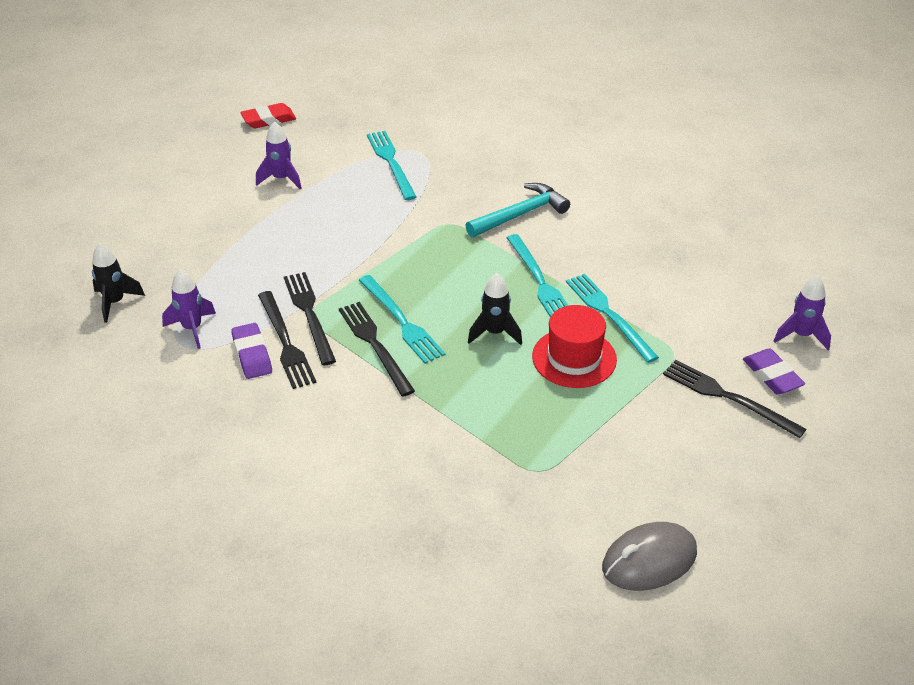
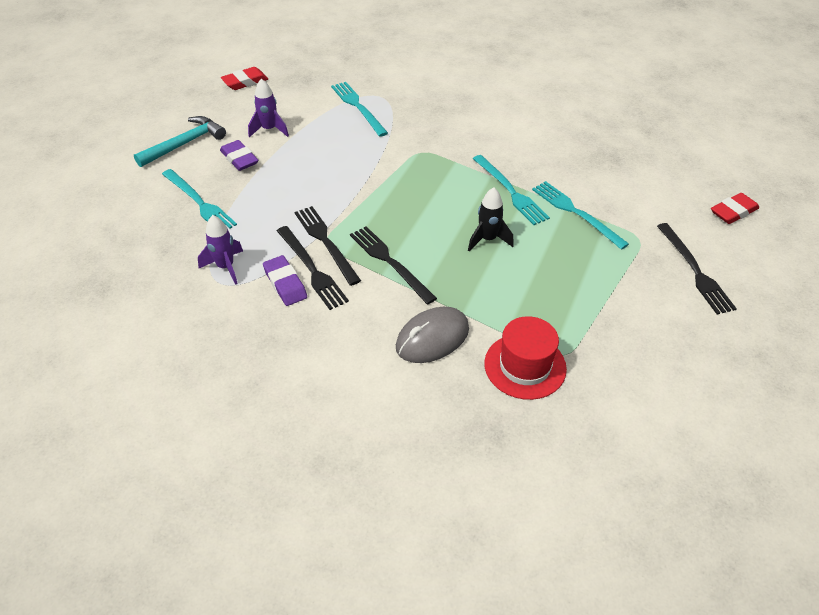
camera: 10 degrees left, 5 degrees up
black rocket [92,243,145,323] -> none
turquoise fork [359,275,445,364] -> turquoise fork moved to [162,169,237,228]
turquoise hammer [465,183,570,237] -> turquoise hammer moved to [134,116,226,167]
red hat [532,305,617,388] -> red hat moved to [484,316,567,400]
grey mouse [602,522,697,591] -> grey mouse moved to [396,307,469,363]
black fork [663,360,806,438] -> black fork turned 135 degrees counterclockwise [657,223,737,314]
purple eraser [743,349,805,394] -> purple eraser moved to [220,140,258,171]
purple rocket [774,275,831,350] -> red eraser [711,193,759,224]

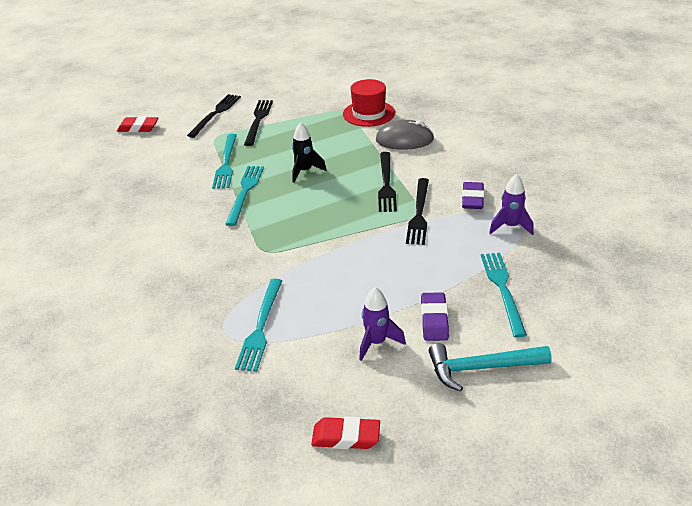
camera: 140 degrees left, 10 degrees down
black fork [277,226,349,310] -> black fork moved to [244,100,273,146]

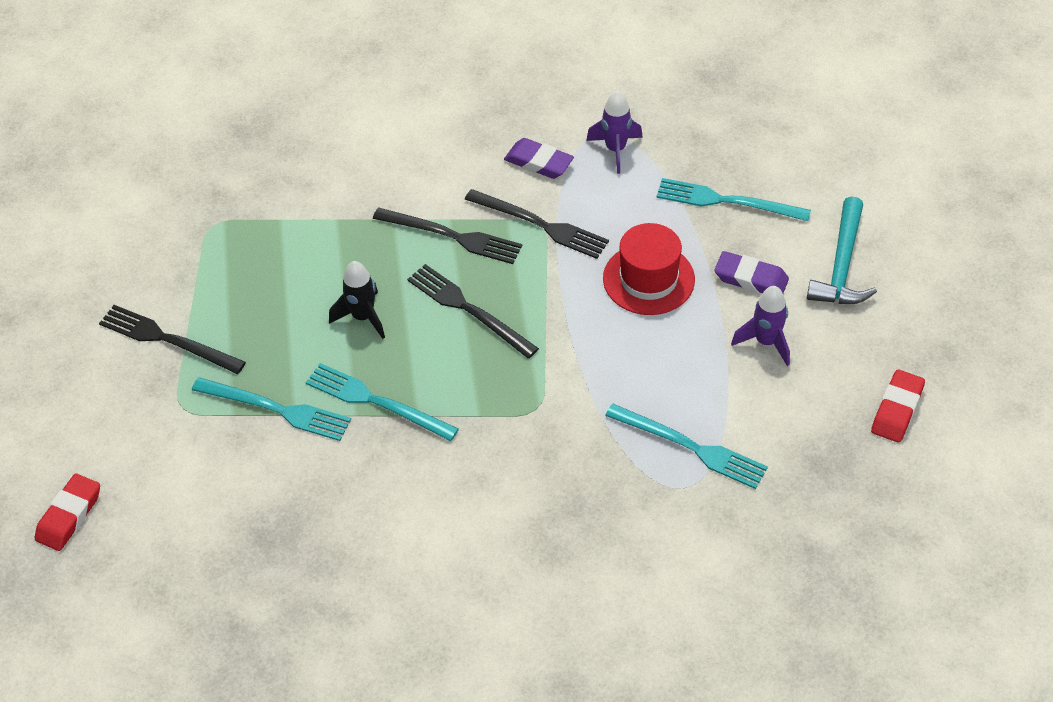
camera: 70 degrees left, 15 degrees up
black fork [187,94,241,138] -> black fork moved to [407,264,539,359]
red hat [343,79,395,127] -> red hat moved to [603,223,695,315]
grey mouse [376,120,434,150] -> none

